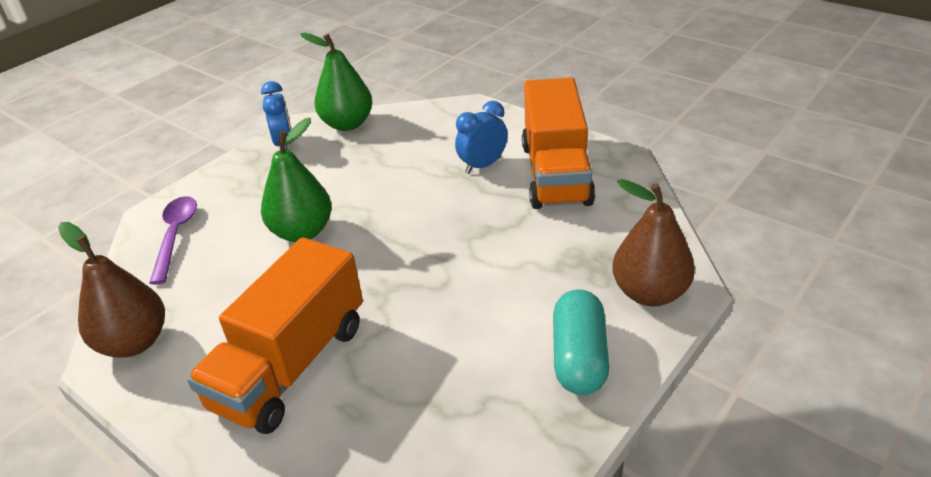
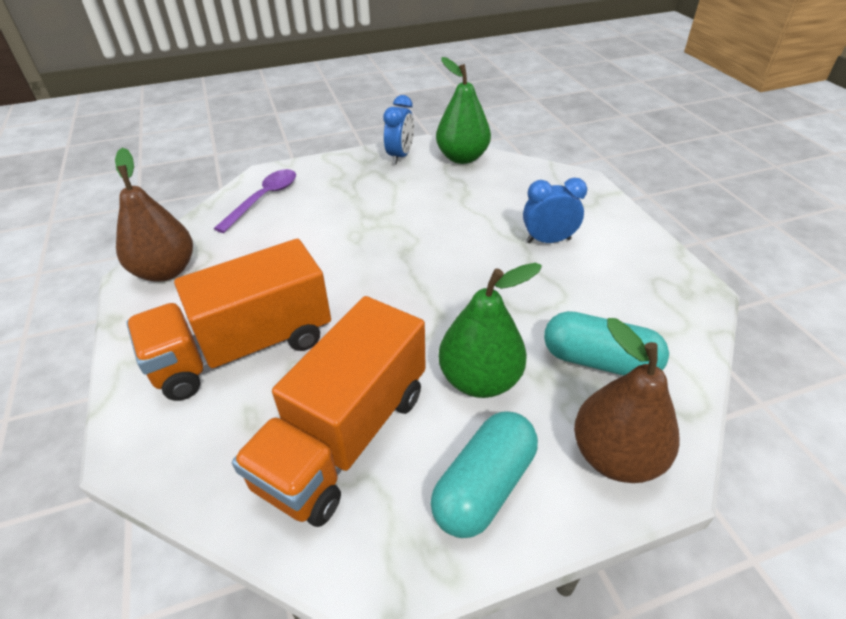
camera: 30 degrees right, 5 degrees up
green pear [261,118,332,242] -> green pear moved to [439,263,542,398]
orange truck [522,77,595,209] -> orange truck moved to [232,296,426,527]
none -> turquoise capsule [544,311,669,376]

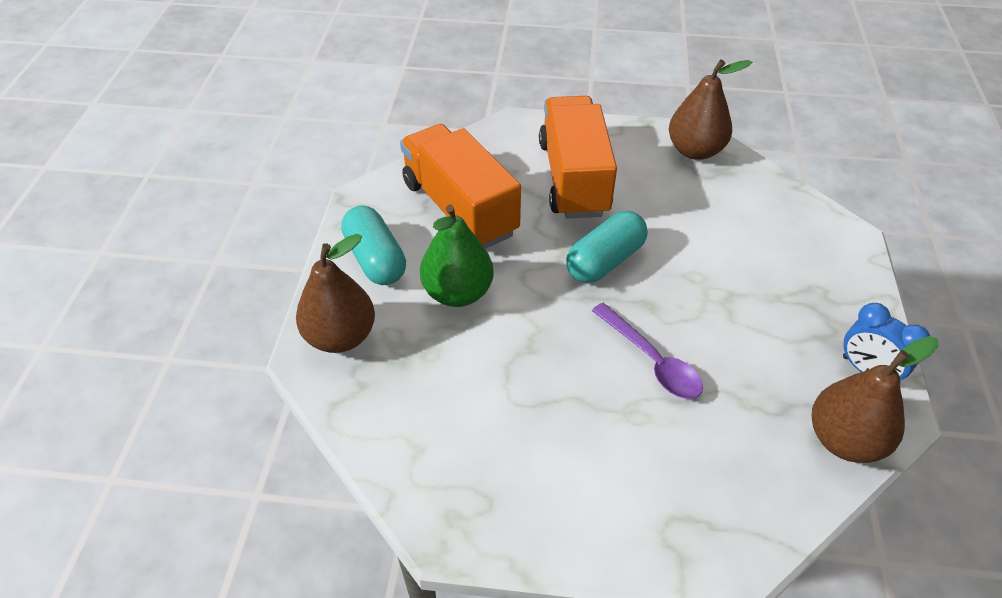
camera: 115 degrees right, 5 degrees up
purple spoon [214,169,296,233] -> purple spoon moved to [592,303,703,399]
green pear [436,57,491,164] -> brown pear [812,336,938,463]
blue clock [523,178,587,243] -> none
turquoise capsule [544,311,669,376] -> turquoise capsule moved to [566,211,648,283]

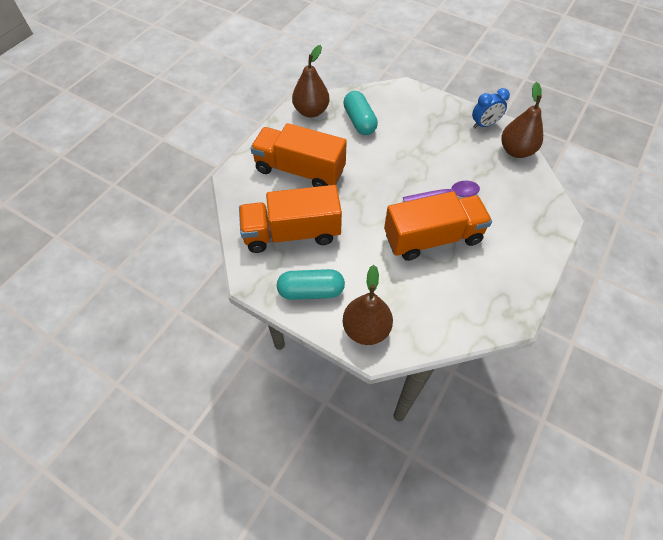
camera: 65 degrees left, 10 degrees up
green pear [420,205,494,307] -> none
turquoise capsule [566,211,648,283] -> turquoise capsule moved to [343,91,378,135]
none -> orange truck [384,191,492,261]

